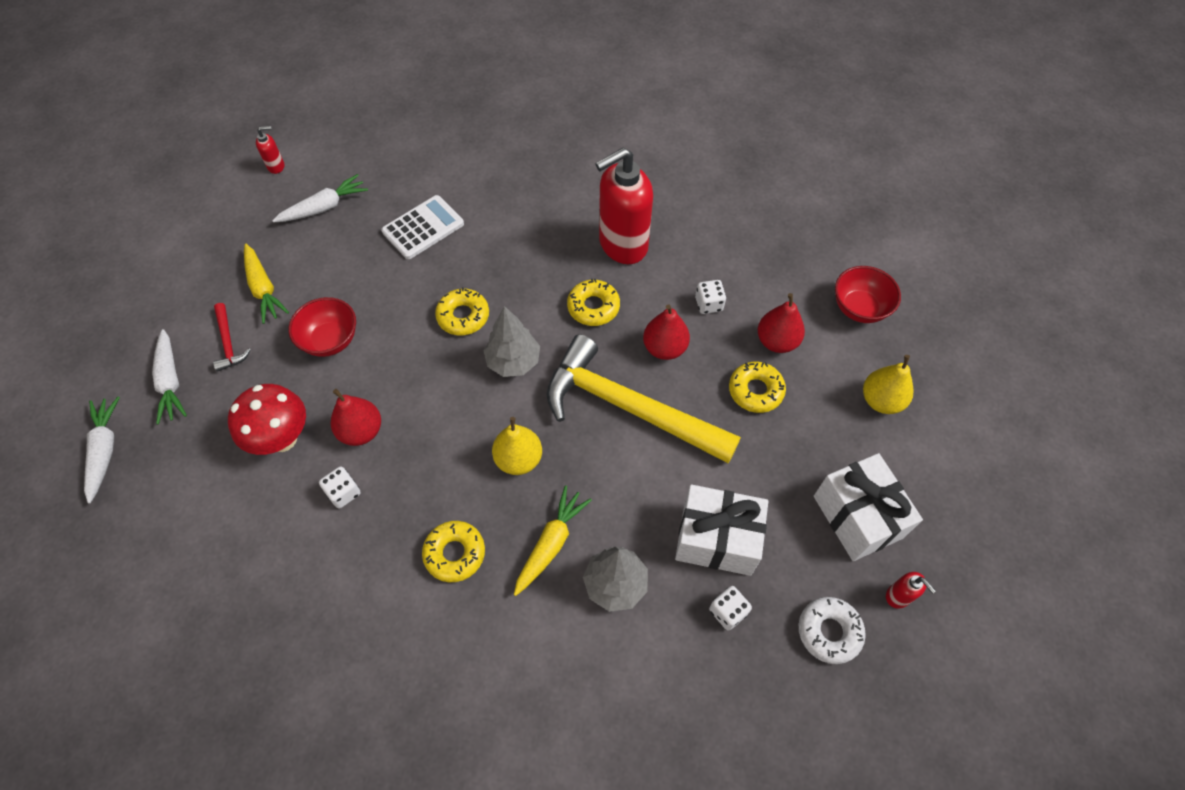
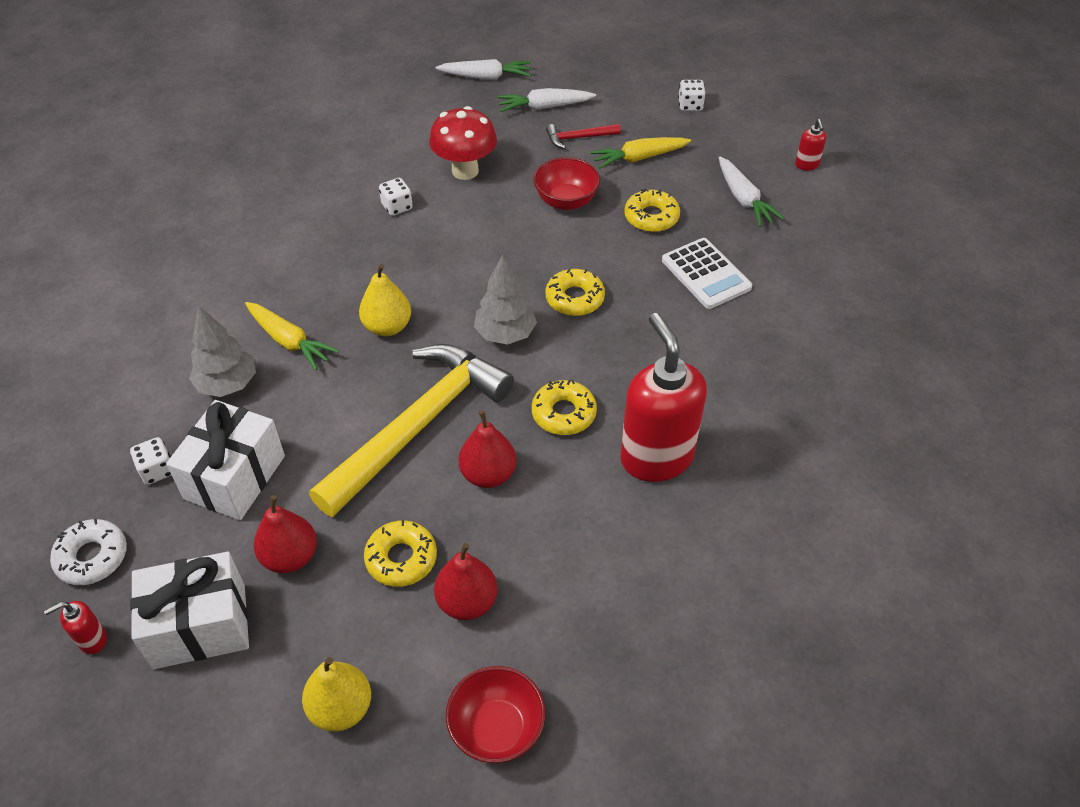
camera: 100 degrees right, 10 degrees down
red pear [331,389,381,446] -> red pear moved to [254,495,317,573]
yellow donut [422,521,485,582] -> yellow donut moved to [624,188,680,232]
white dice [695,280,726,314] -> white dice moved to [678,80,705,111]

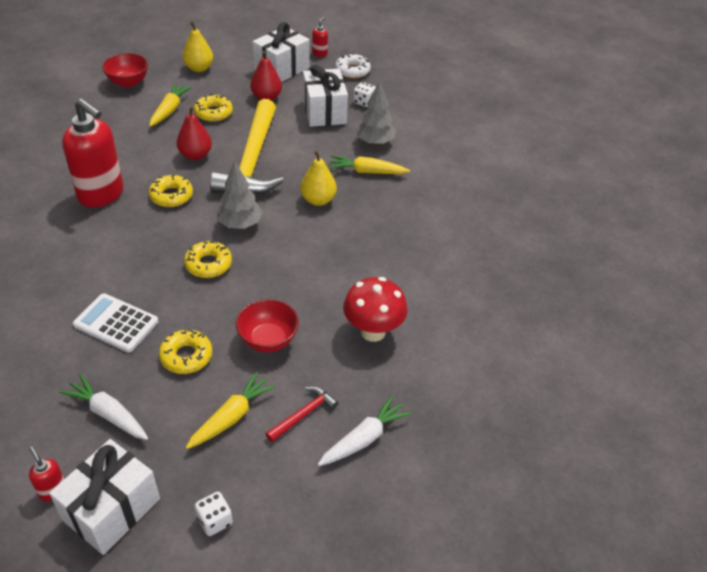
camera: 145 degrees right, 5 degrees down
white dice [379,178,413,216] -> none
red pear [434,543,498,620] -> yellow carrot [149,83,192,127]
white carrot [436,59,531,79] -> none
none -> white gift [49,439,160,555]

